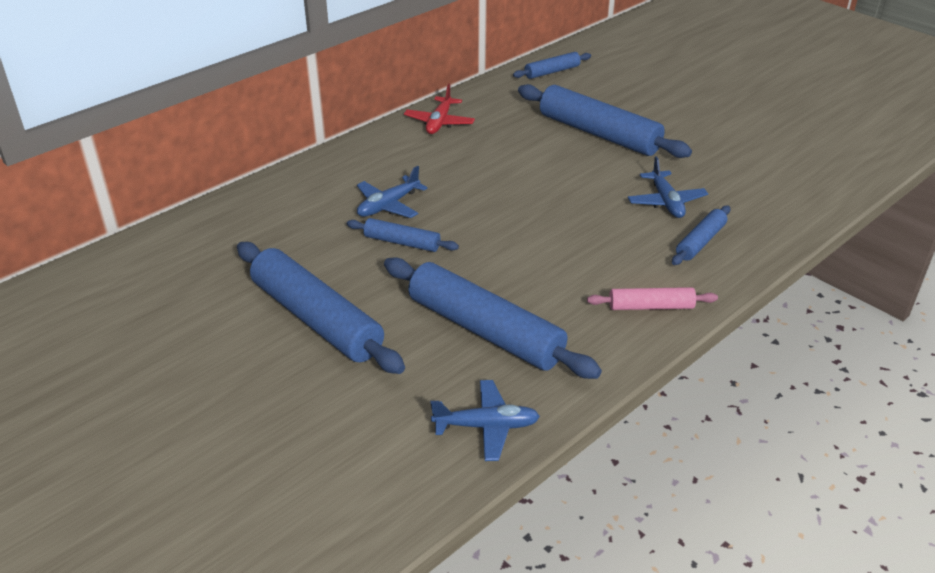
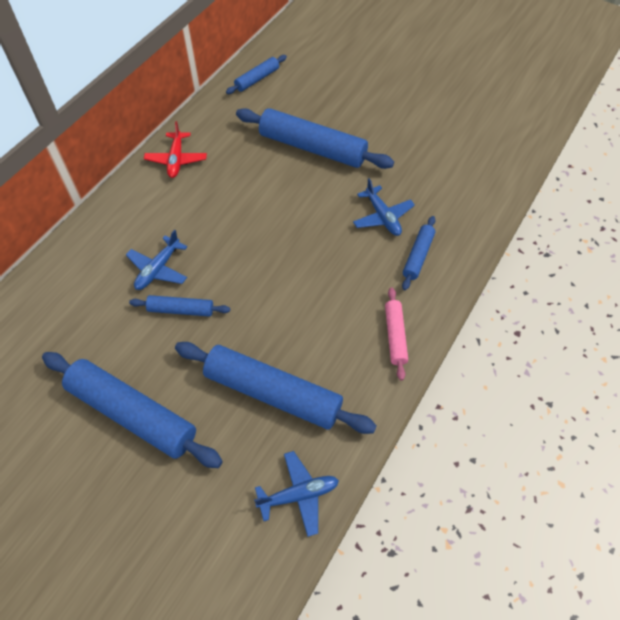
camera: 15 degrees left, 20 degrees up
pink rolling pin [587,287,718,310] -> pink rolling pin turned 75 degrees counterclockwise [385,288,408,381]

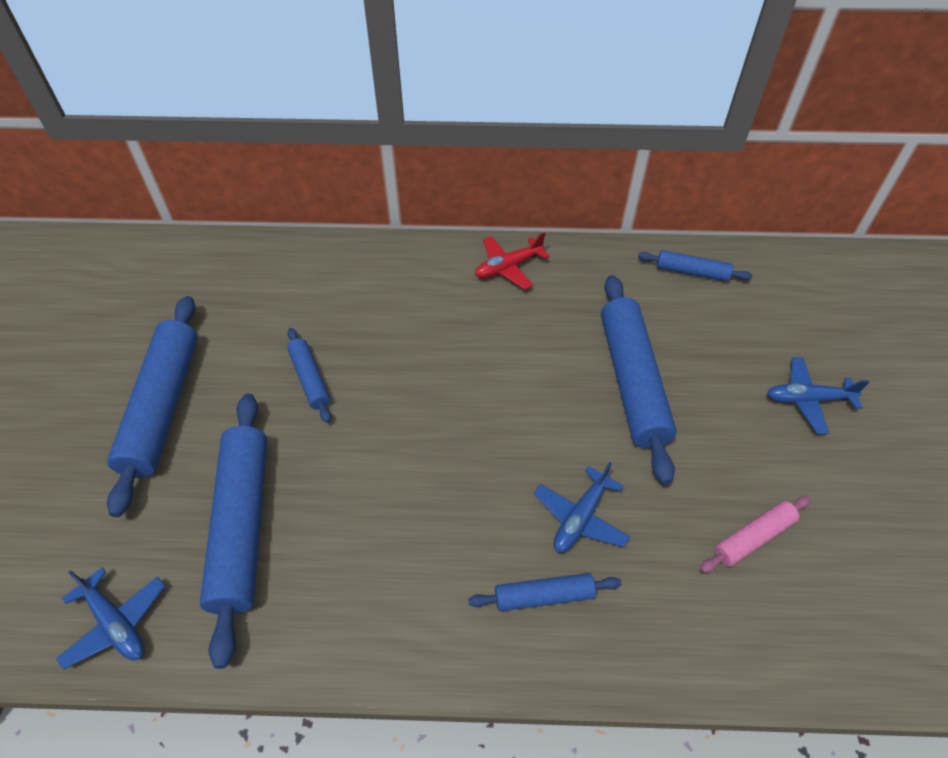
camera: 60 degrees right, 5 degrees down
blue plane [126,229,187,290] -> blue plane moved to [767,358,869,434]
pink rolling pin [385,288,408,381] -> pink rolling pin moved to [700,496,811,573]

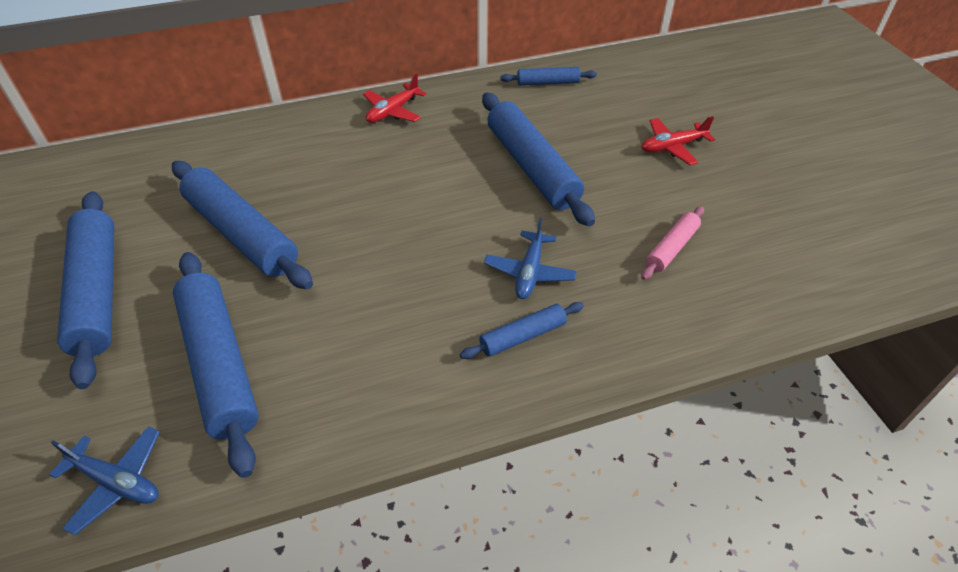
camera: 20 degrees left, 5 degrees down
blue rolling pin [287,328,331,423] -> blue rolling pin [172,161,313,289], size x1.98
blue plane [767,358,869,434] -> red plane [641,116,715,165]

